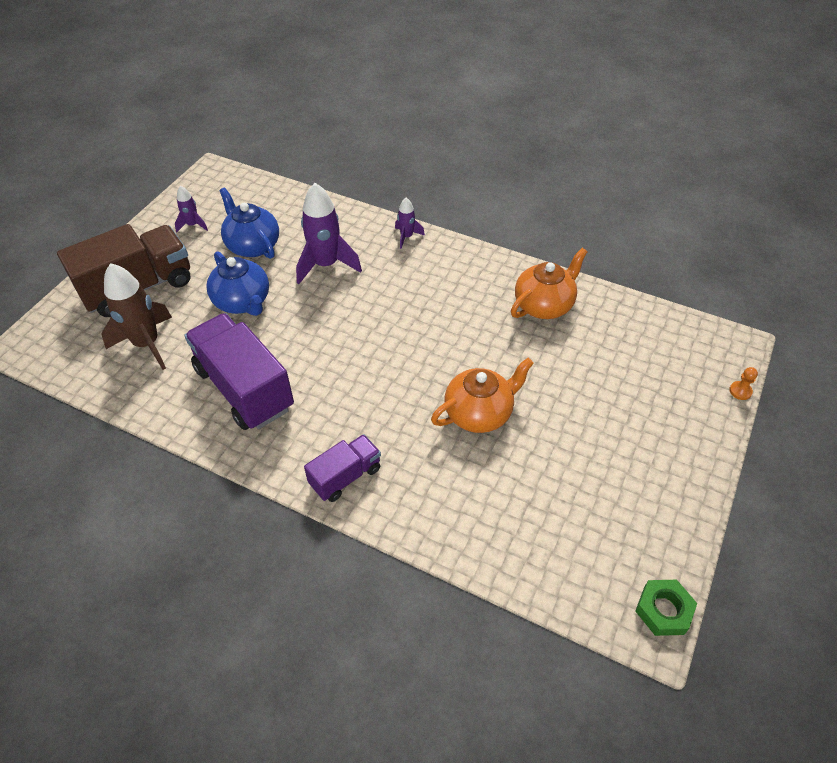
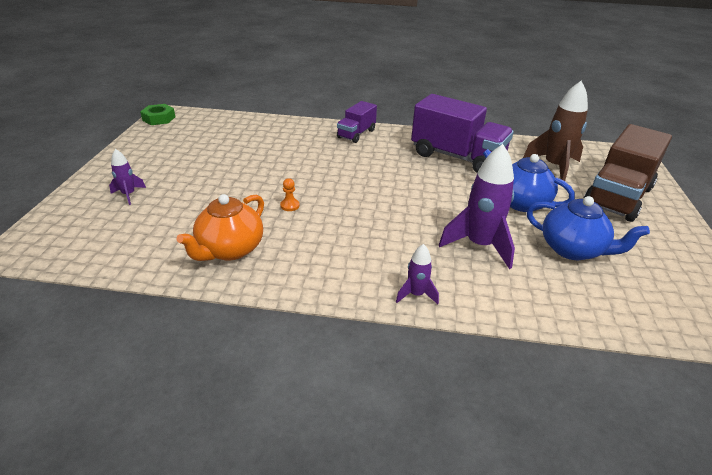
camera: 160 degrees right, 15 degrees down
purple rocket [175,186,208,232] -> purple rocket moved to [109,149,146,205]
orange teapot [431,358,534,433] -> none
orange pawn [729,367,758,400] -> orange pawn moved to [280,178,300,211]

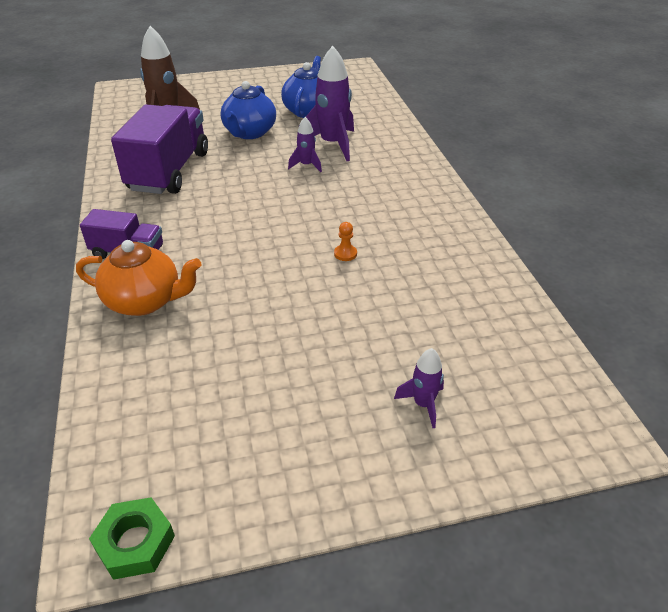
camera: 110 degrees left, 5 degrees up
orange teapot [177,194,264,261] -> orange teapot moved to [76,240,201,316]
purple rocket [396,244,439,304] -> purple rocket moved to [288,117,322,172]
brown truck [583,124,672,222] -> none

